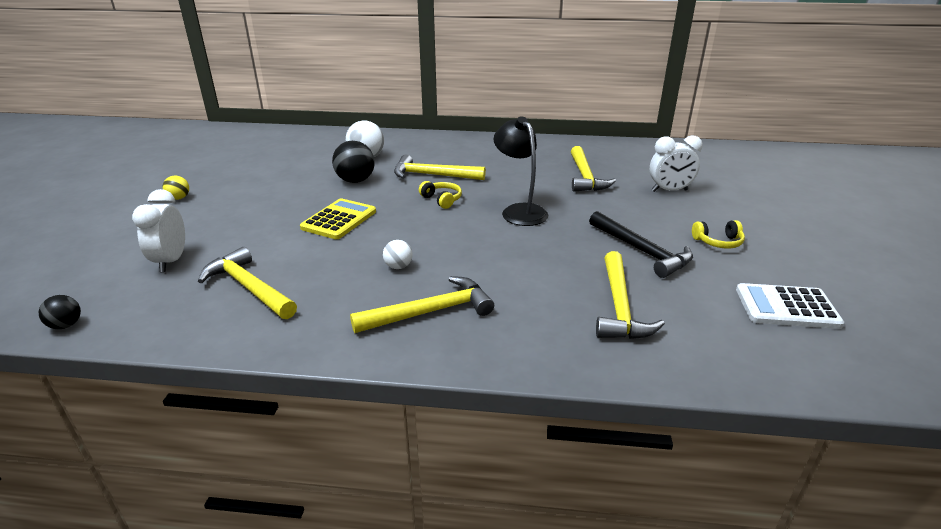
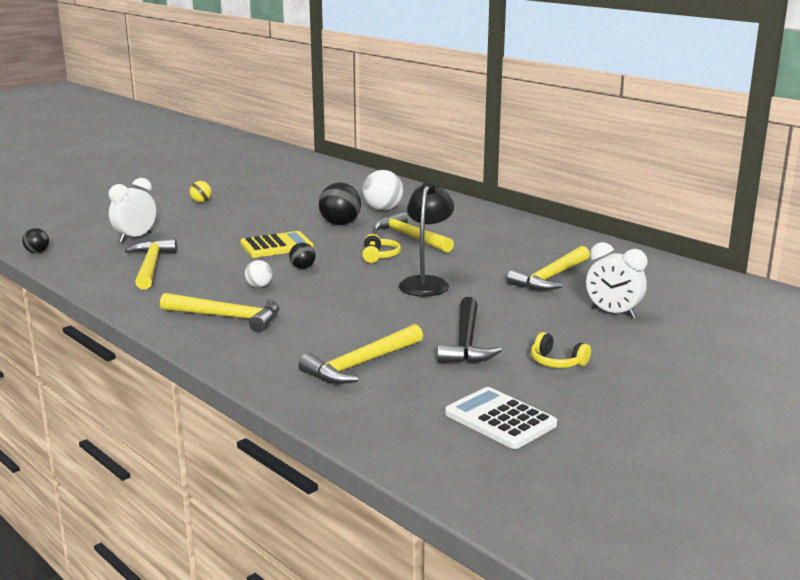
camera: 40 degrees right, 10 degrees down
none -> black ball [289,243,316,269]

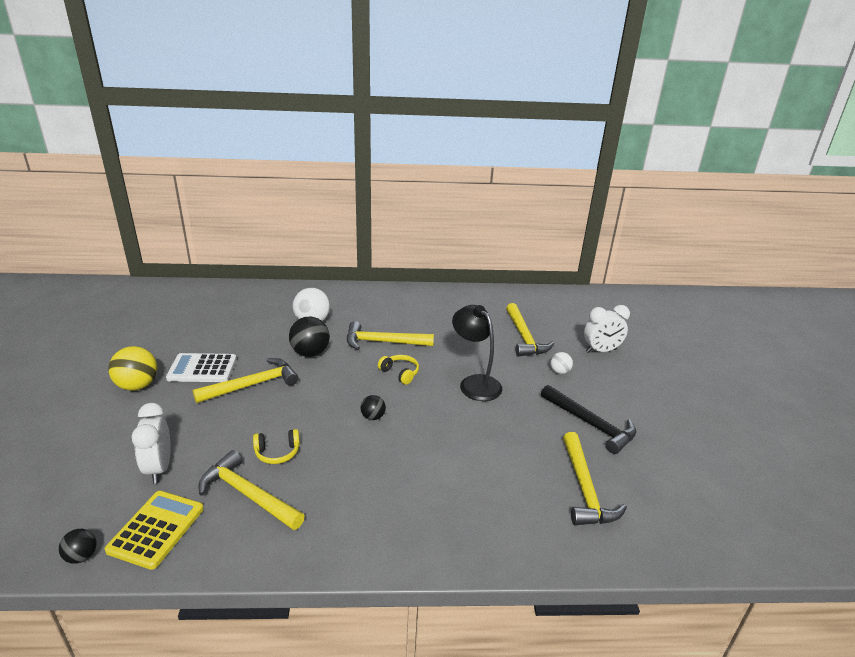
camera: 50 degrees left, 10 degrees up
yellow hammer [160,293,279,332] -> yellow hammer moved to [193,358,299,403]
yellow ball [190,181,212,203] -> yellow ball [108,346,157,391], size x1.83
yellow calculator [240,231,314,258] -> yellow calculator moved to [105,491,204,570]
white ball [245,260,273,288] -> white ball moved to [550,352,573,374]
white calculator [445,387,557,449] -> white calculator moved to [166,353,237,382]
yellow headphones [531,332,591,368] -> yellow headphones moved to [253,429,300,464]

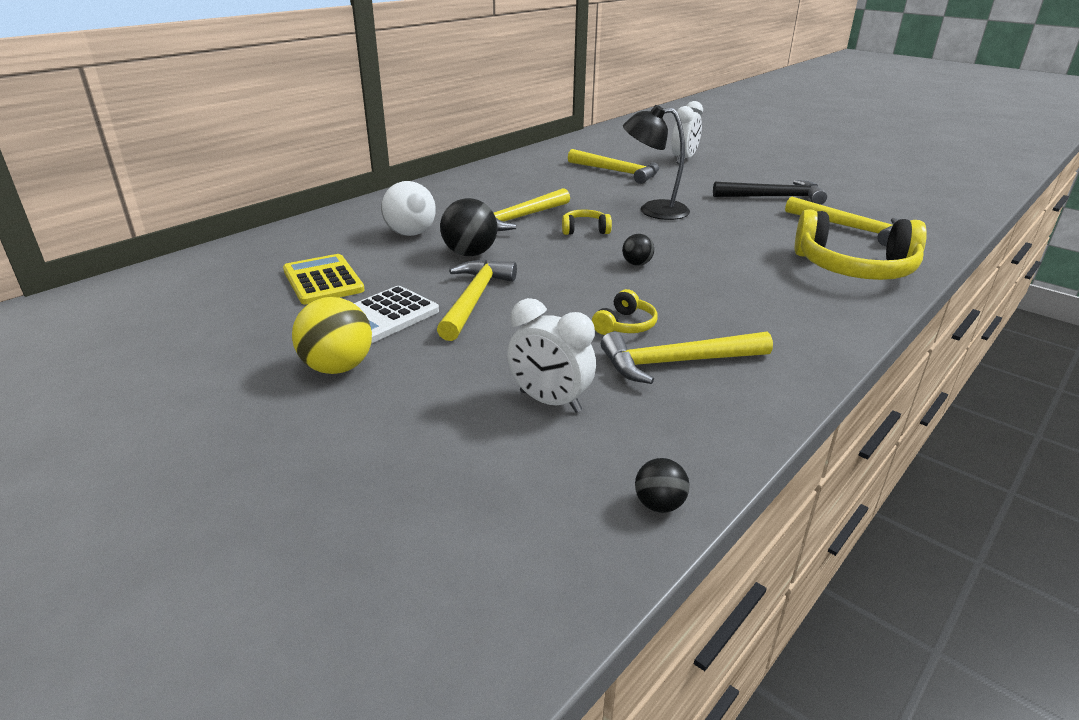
camera: 45 degrees left, 0 degrees up
yellow calculator [105,491,204,570] -> yellow calculator moved to [283,254,365,305]
white ball [550,352,573,374] -> none
none -> yellow headphones [795,209,927,280]

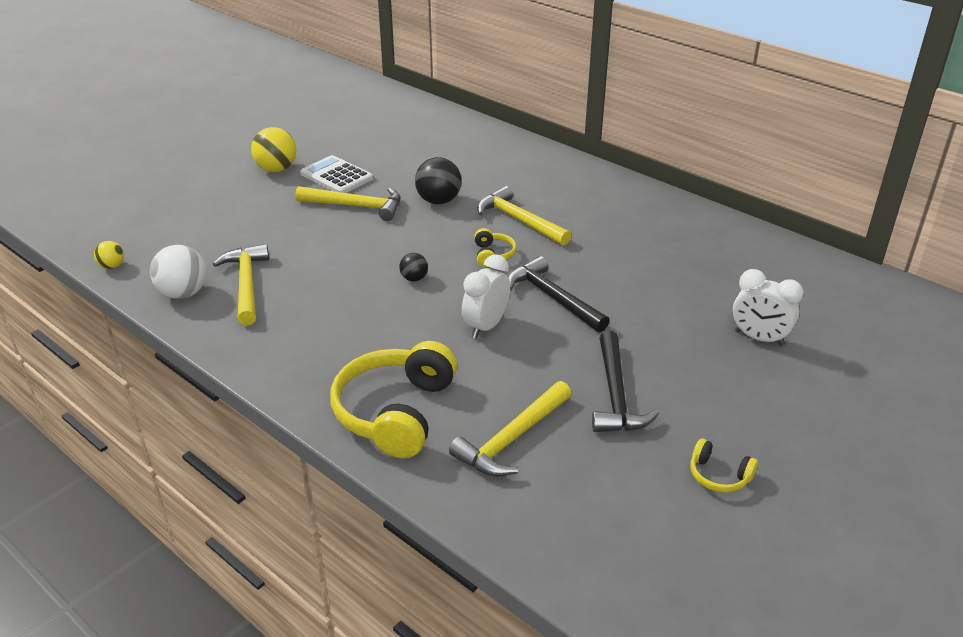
camera: 90 degrees right, 5 degrees up
yellow calculator [283,254,365,305] -> none
white ball [381,181,436,236] -> white ball moved to [150,245,207,299]
white clock [507,298,596,413] -> white clock moved to [462,254,510,339]
yellow hammer [568,149,659,184] -> none
yellow headphones [592,289,658,335] -> yellow headphones moved to [690,439,758,493]
black lamp [623,105,690,220] -> black hammer [508,256,610,332]
black ball [635,458,690,513] -> yellow ball [94,241,124,269]

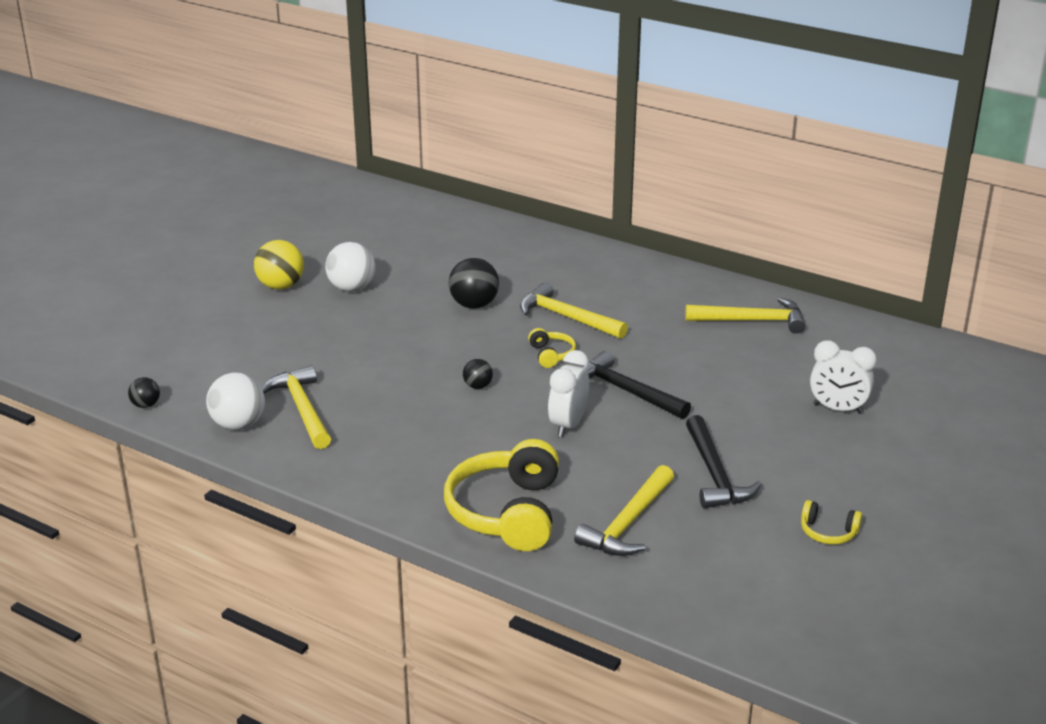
camera: 10 degrees left, 5 degrees down
yellow ball [94,241,124,269] -> black ball [128,377,160,408]
yellow hammer [295,186,401,221] -> yellow hammer moved to [685,298,806,334]
white calculator [300,155,373,193] -> white ball [325,242,375,292]

